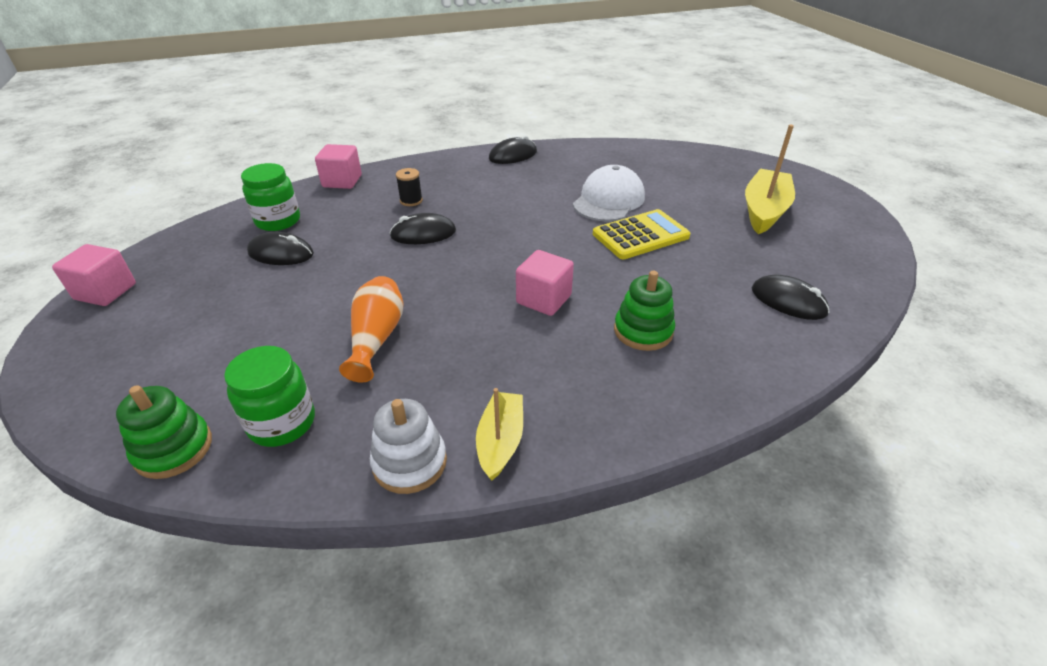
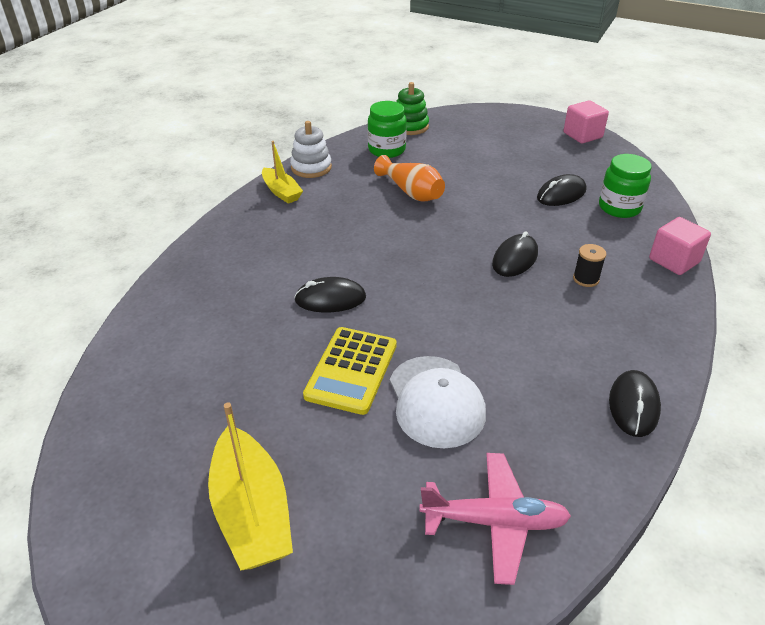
camera: 135 degrees right, 0 degrees up
pink cube [516,250,574,316] -> none
green stacking toy [614,271,675,351] -> none
black mouse [752,275,830,320] -> black mouse moved to [294,277,366,312]
none -> pink plane [419,453,571,585]

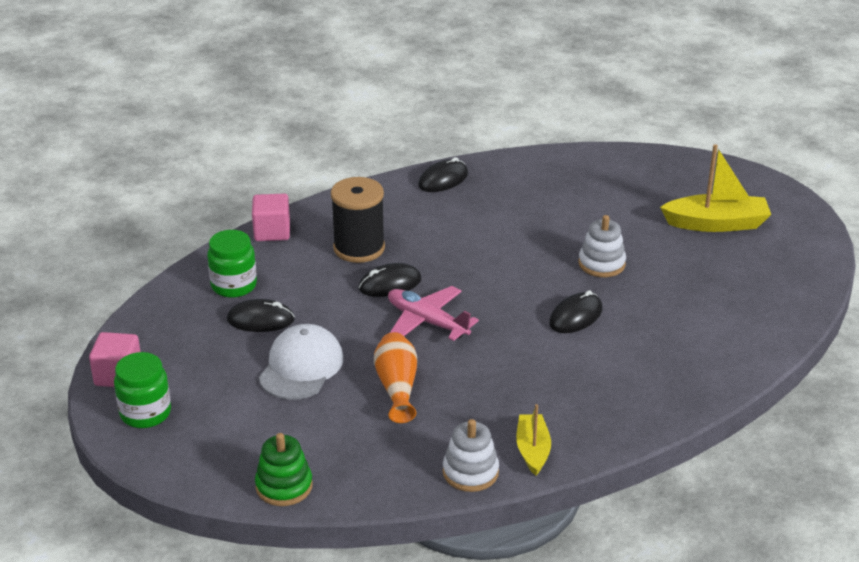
camera: 145 degrees left, 5 degrees down
yellow boat [208,402,293,570] -> yellow boat turned 75 degrees clockwise [660,144,771,232]
black mouse [294,277,366,312] -> black mouse turned 75 degrees counterclockwise [549,290,603,333]
yellow calculator [303,327,396,415] -> white stacking toy [579,215,626,277]
green jar [368,101,407,158] -> green jar moved to [114,352,171,428]
white cap [390,356,486,449] -> white cap moved to [259,324,343,400]
pink plane [419,453,571,585] -> pink plane moved to [388,286,479,341]
black spool [573,244,606,287] -> black spool [331,177,385,263], size x2.17

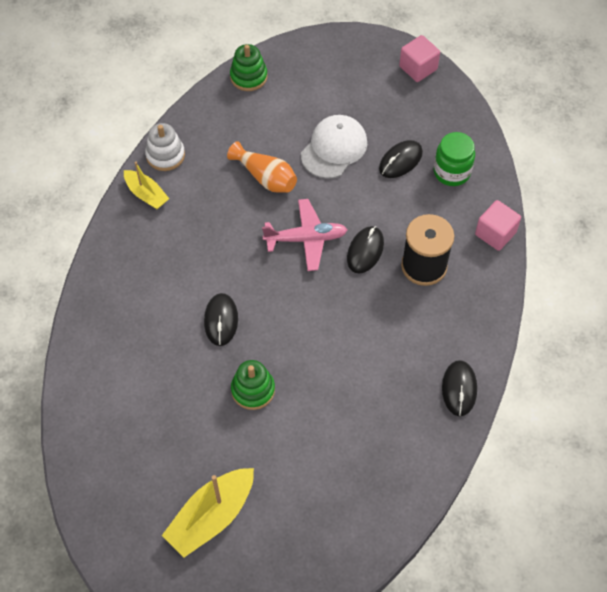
camera: 135 degrees right, 25 degrees up
green jar [114,352,171,428] -> none
white cap [259,324,343,400] -> white cap turned 120 degrees counterclockwise [301,115,367,179]
white stacking toy [579,215,626,277] -> green stacking toy [231,360,275,410]

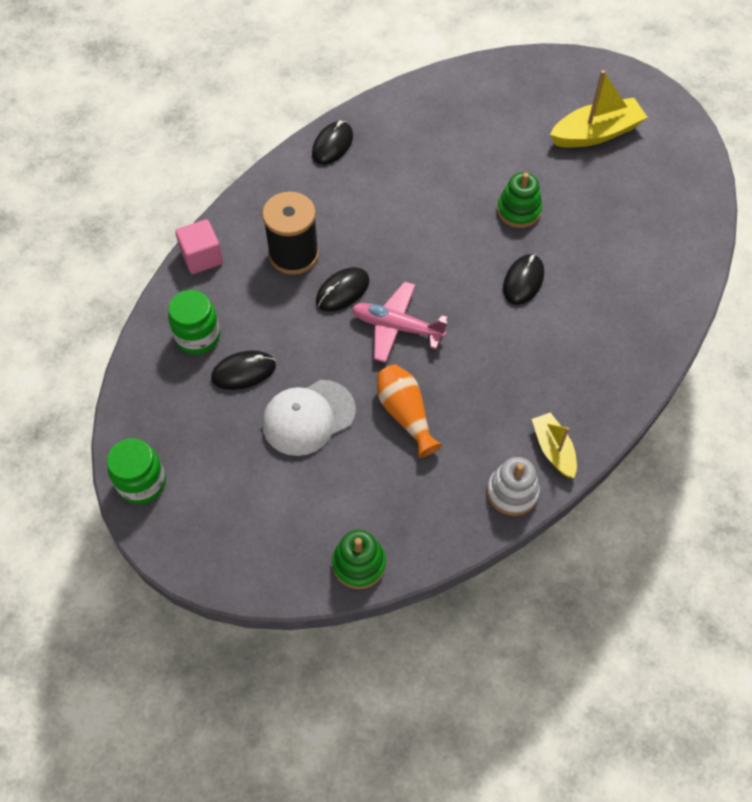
camera: 155 degrees left, 0 degrees up
pink cube [399,35,440,82] -> green jar [107,438,166,504]

